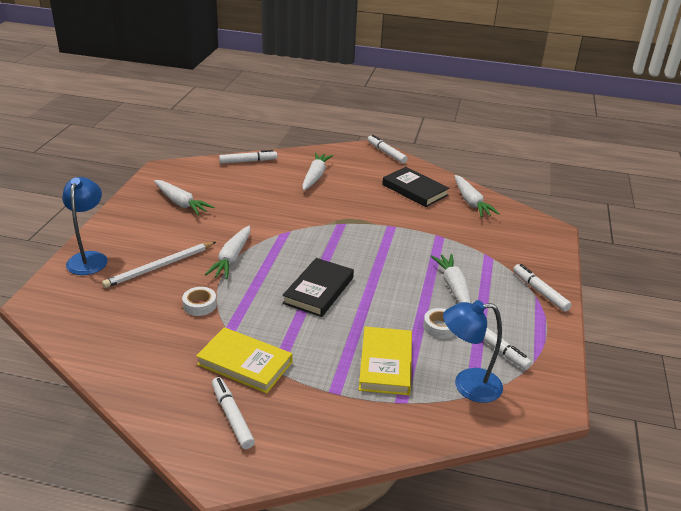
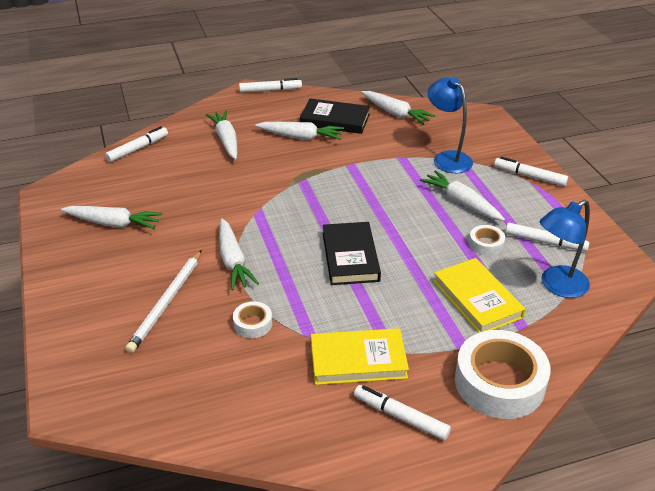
camera: 30 degrees left, 5 degrees up
blue lamp [62,177,108,275] -> blue lamp moved to [428,77,473,173]
white marker [368,135,408,164] -> white marker turned 150 degrees clockwise [239,78,302,93]
none -> white carrot [255,122,344,140]
none -> white tape [455,330,551,419]

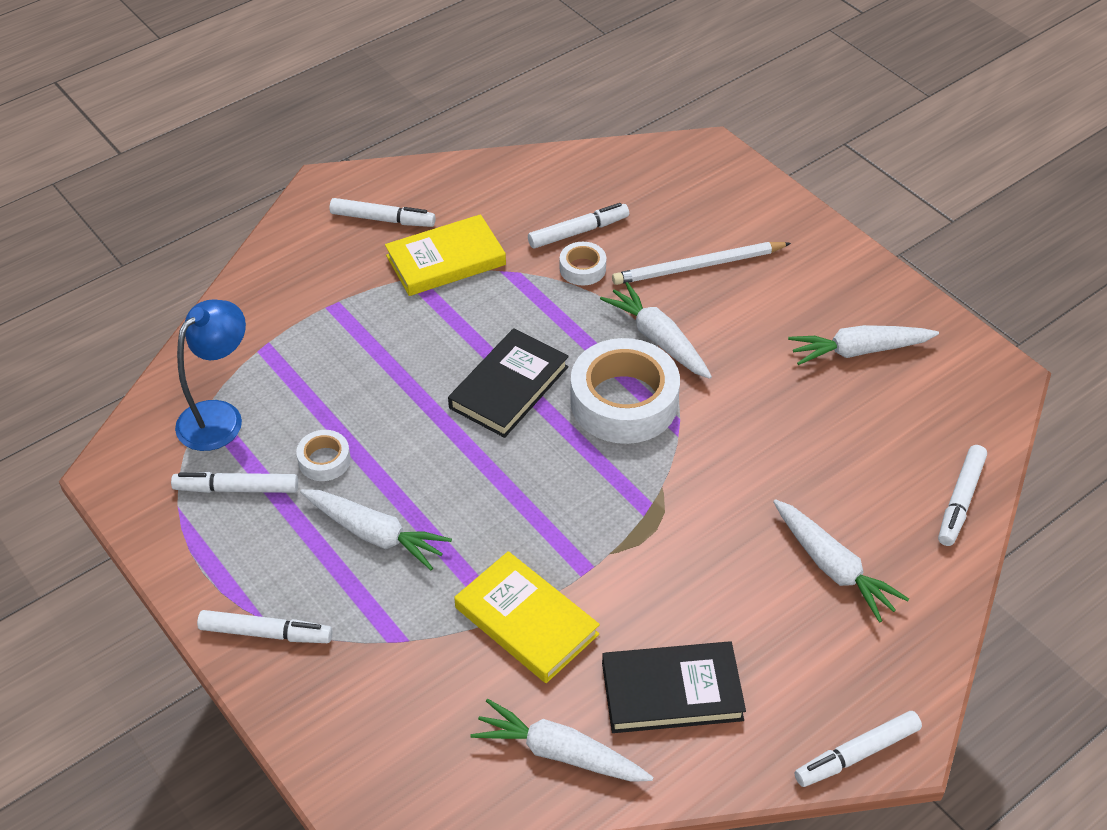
camera: 160 degrees right, 10 degrees up
white pencil [125,250,202,353] -> white pencil turned 105 degrees counterclockwise [612,242,791,285]
white carrot [255,122,344,140] -> none
black book [323,222,381,285] -> black book turned 60 degrees clockwise [448,328,569,438]
blue lamp [428,77,473,173] -> none
yellow book [433,258,526,333] -> yellow book moved to [454,551,600,683]
white tape [455,330,551,419] -> white tape moved to [570,338,680,444]
none -> white marker [528,203,629,248]

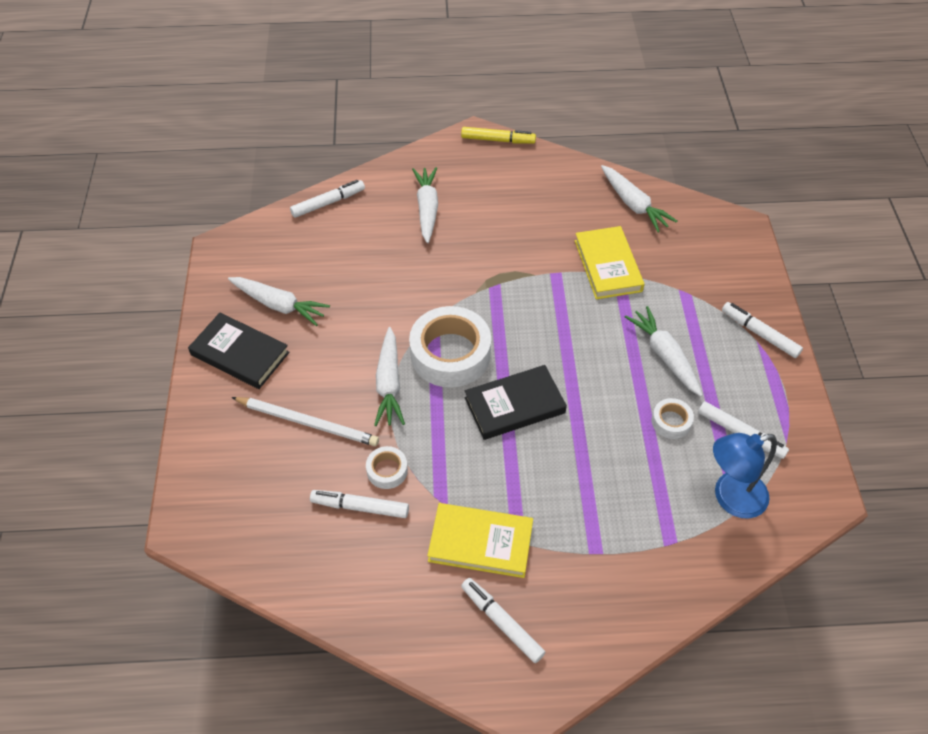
camera: 145 degrees left, 5 degrees up
black book [602,641,746,733] -> black book moved to [188,313,290,389]
white marker [794,711,922,787] -> yellow marker [461,127,536,144]

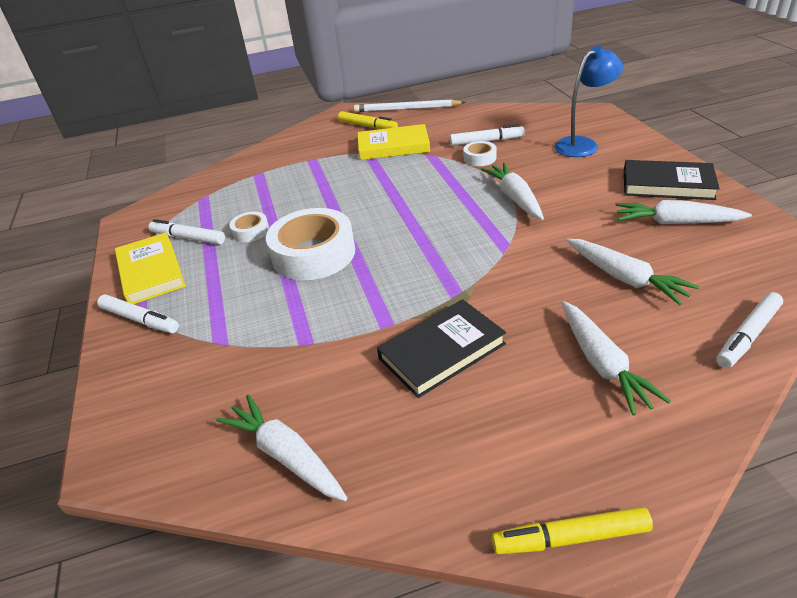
camera: 170 degrees right, 15 degrees down
white pencil [231,397,379,446] -> white pencil moved to [354,99,466,112]
white tape [409,306,491,388] -> white tape moved to [266,208,355,280]
white marker [461,578,545,663] -> yellow marker [338,111,398,129]
black book [465,365,567,440] -> black book moved to [377,299,506,398]
yellow book [575,226,645,299] -> yellow book moved to [115,232,186,304]
white carrot [625,306,703,397] -> white carrot moved to [566,239,699,305]
blue lamp [713,433,777,519] -> blue lamp moved to [554,46,623,157]

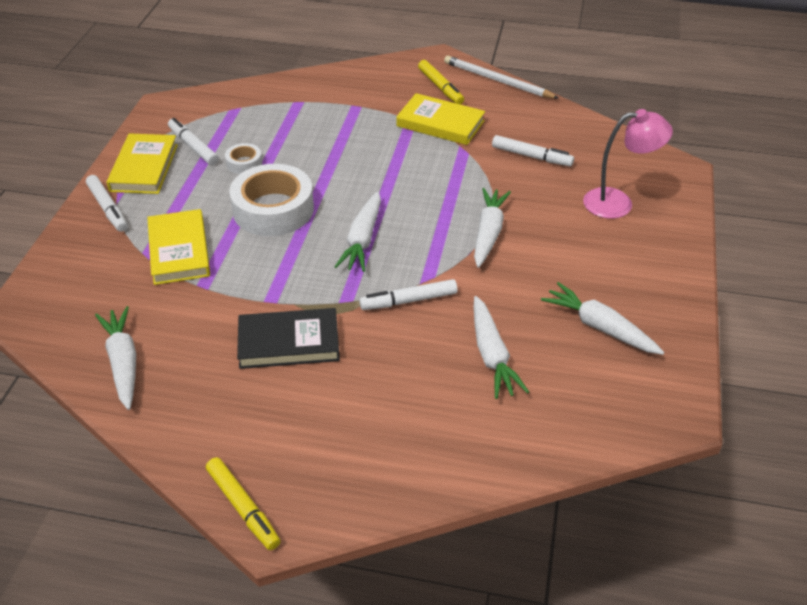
camera: 25 degrees right, 5 degrees up
white tape [463,141,497,166] -> none
yellow marker [492,507,653,555] -> yellow marker turned 150 degrees counterclockwise [206,457,281,550]
blue lamp [554,46,623,157] -> pink lamp [583,109,673,219]
white carrot [562,301,671,416] -> white carrot moved to [334,191,381,272]
black book [624,160,720,200] -> none
white marker [716,292,783,368] -> white marker moved to [359,279,458,310]
none -> yellow book [147,209,210,285]

